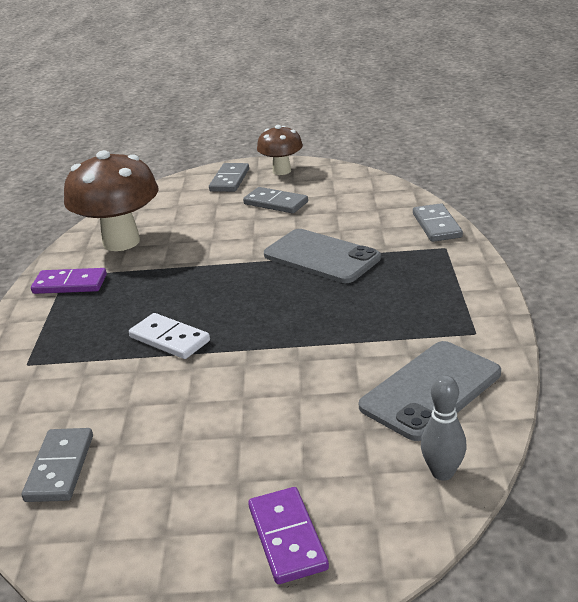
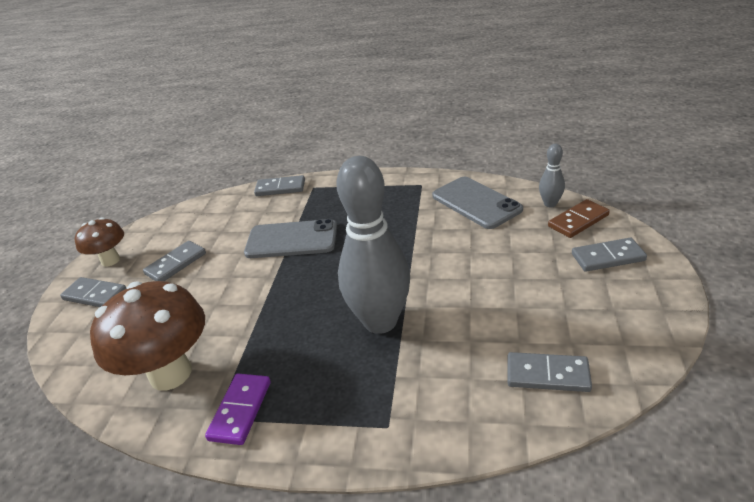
camera: 80 degrees left, 5 degrees up
white domino [129,313,210,359] -> grey bowling pin [336,156,410,334]
purple domino [248,487,329,584] -> grey domino [572,238,647,272]
grey phone [264,229,381,283] -> grey phone turned 45 degrees clockwise [244,219,337,258]
none -> brown domino [548,199,610,238]

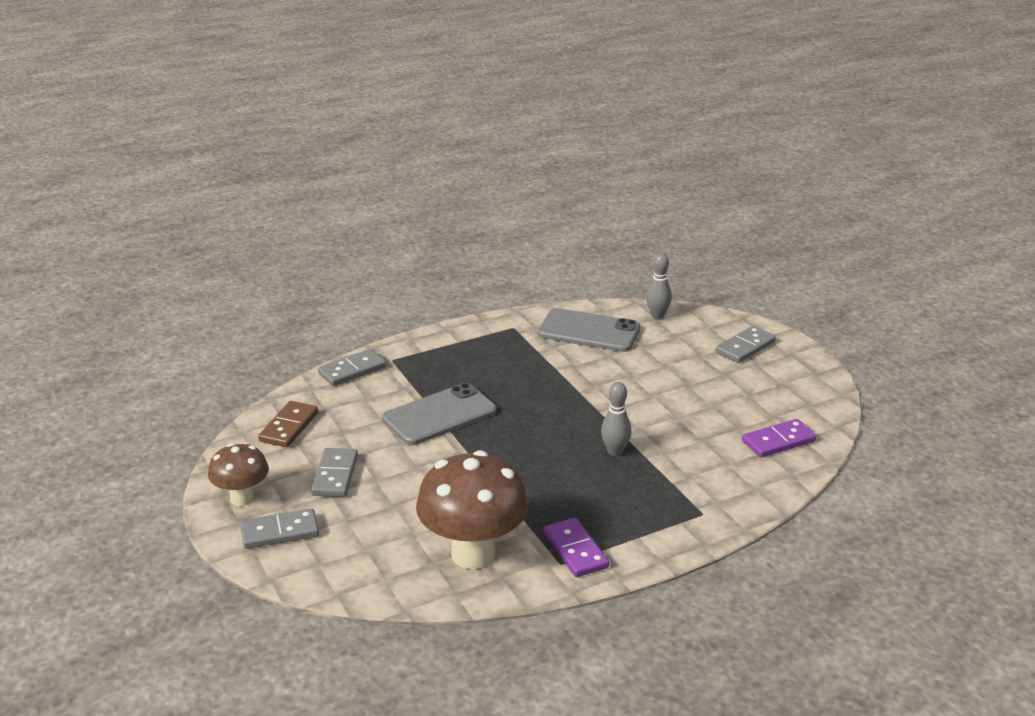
camera: 40 degrees left, 5 degrees down
grey bowling pin [336,156,410,334] -> grey bowling pin [601,382,631,456], size x0.44
grey domino [507,352,592,392] -> purple domino [742,419,816,458]
brown domino [548,199,610,238] -> brown domino moved to [258,401,318,448]

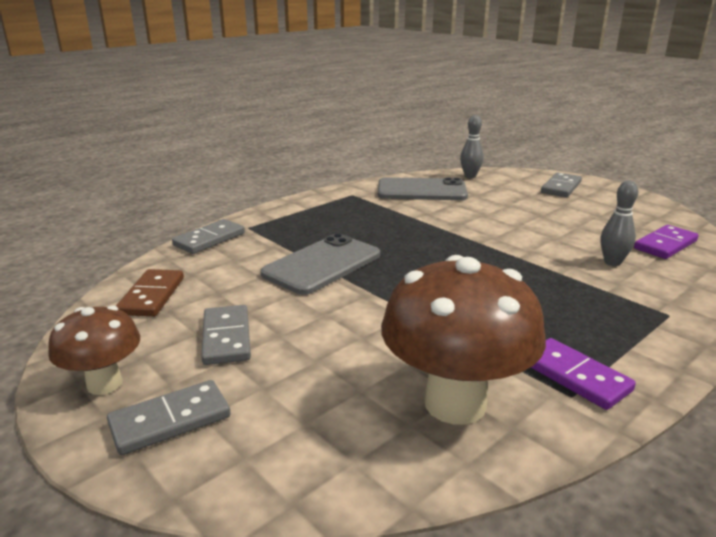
camera: 15 degrees left, 5 degrees down
grey bowling pin [601,382,631,456] -> grey bowling pin moved to [601,181,638,266]

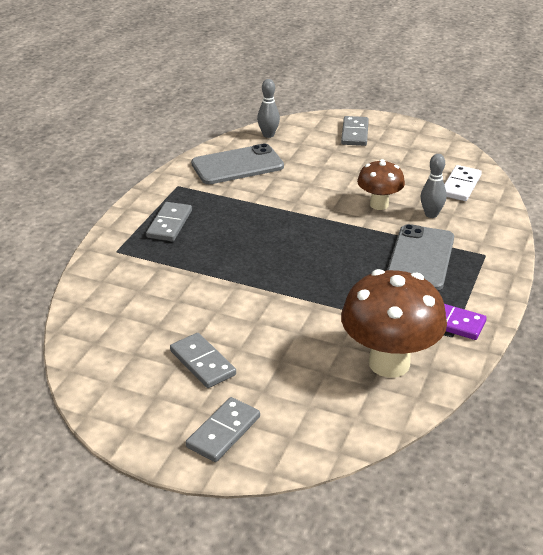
camera: 25 degrees left, 10 degrees up
brown mushroom [48,306,140,395] -> brown mushroom moved to [357,159,405,210]
brown domino [116,269,184,317] -> none
grey domino [172,219,245,254] -> grey domino moved to [146,202,192,241]
grey phone [260,233,380,295] -> grey phone moved to [387,224,454,290]
purple domino [634,225,698,259] -> white domino [444,165,482,201]

